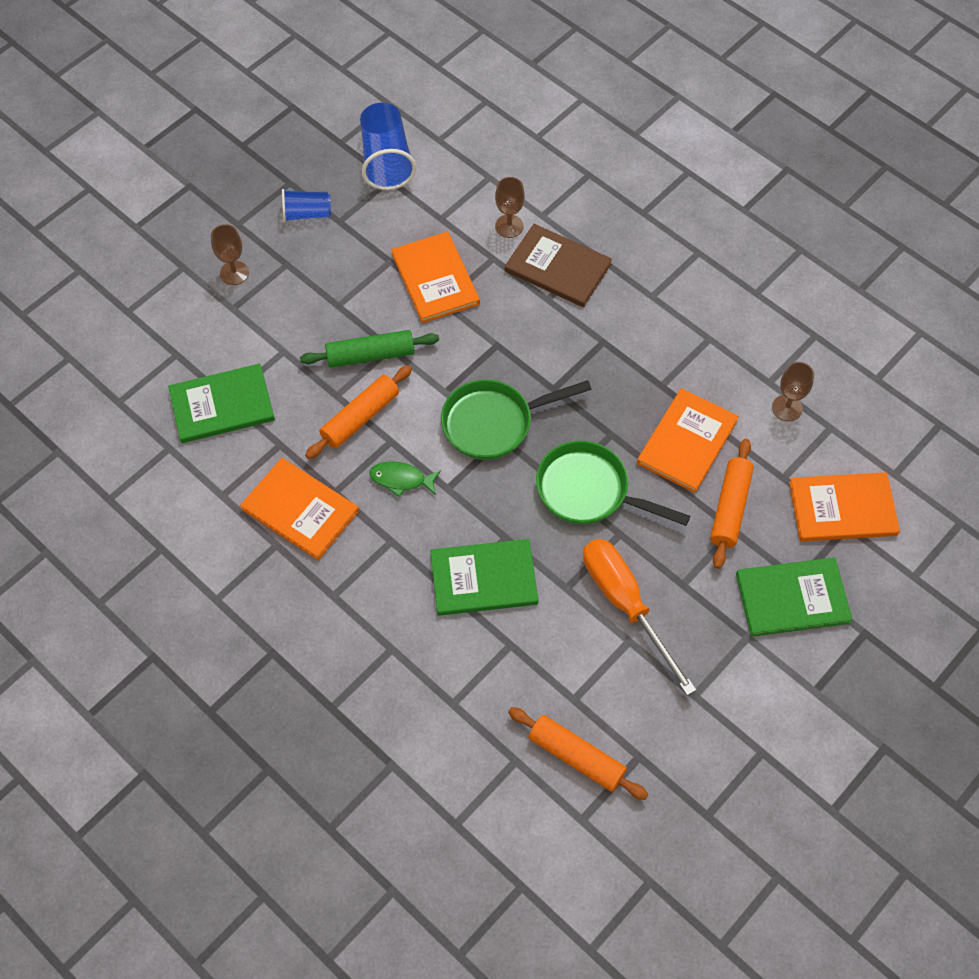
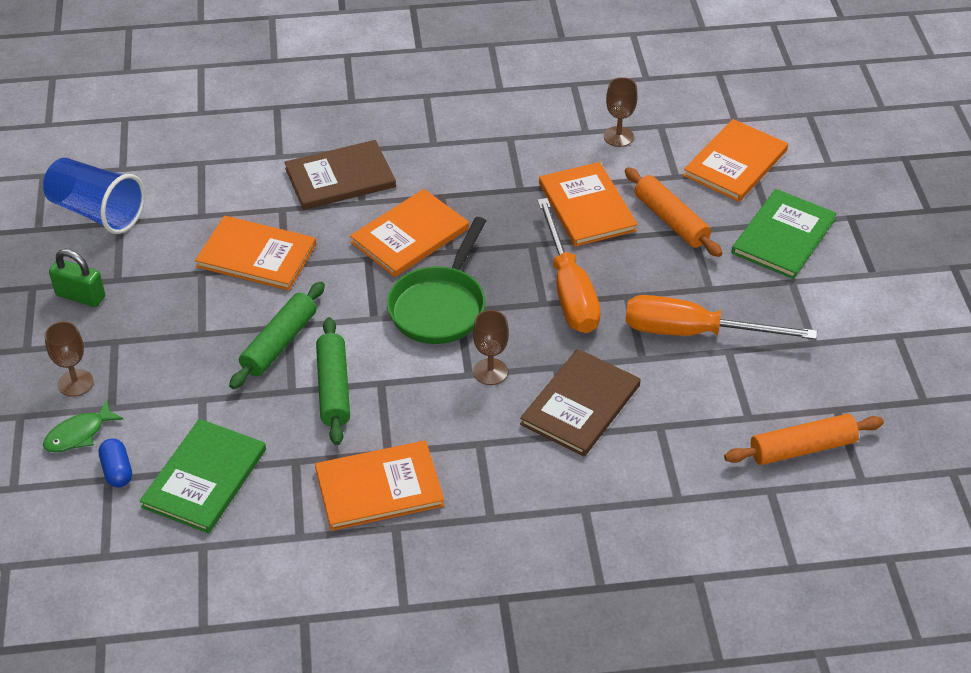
camera: 50 degrees left, 15 degrees down
blue cup [282,189,331,222] -> green padlock [49,249,105,307]
orange rolling pin [305,365,412,459] -> green rolling pin [316,317,350,445]
green fish [369,461,441,497] -> green fish moved to [43,400,123,452]
green book [430,539,538,616] -> brown book [520,349,641,457]
brown goblet [495,177,525,238] -> brown goblet moved to [473,310,509,385]
green pan [536,441,690,526] -> orange screwdriver [537,198,601,333]
none -> blue capsule [98,439,132,487]
none -> orange book [350,189,469,277]

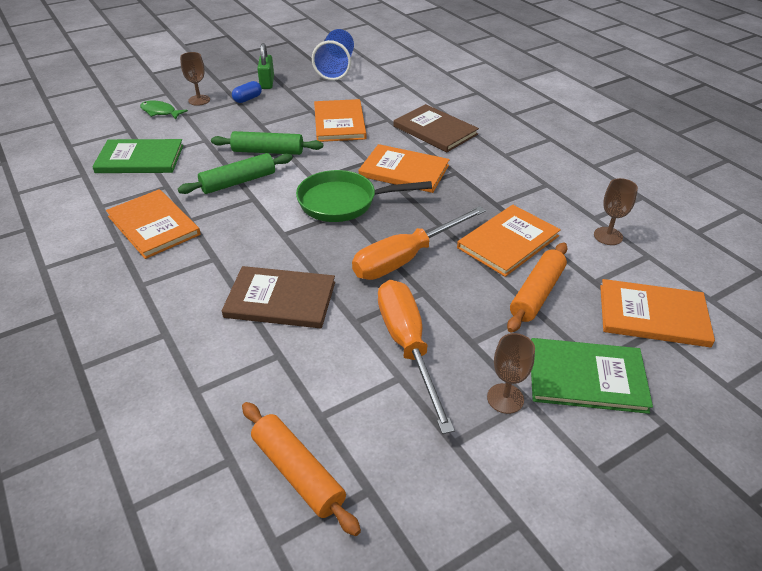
camera: 65 degrees right, 5 degrees down
blue capsule [98,439,132,487] -> blue capsule moved to [232,81,262,103]
brown goblet [473,310,509,385] -> brown goblet moved to [487,333,535,414]

